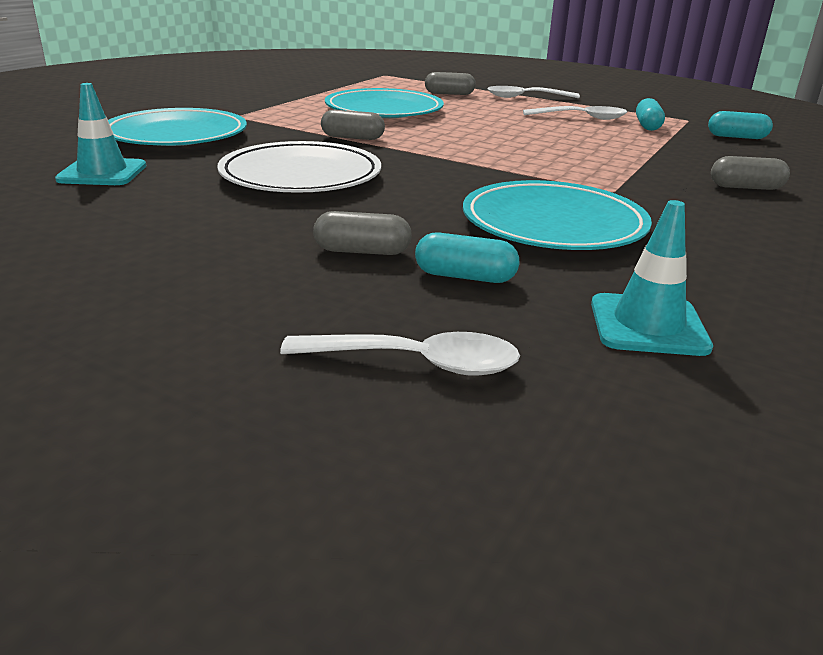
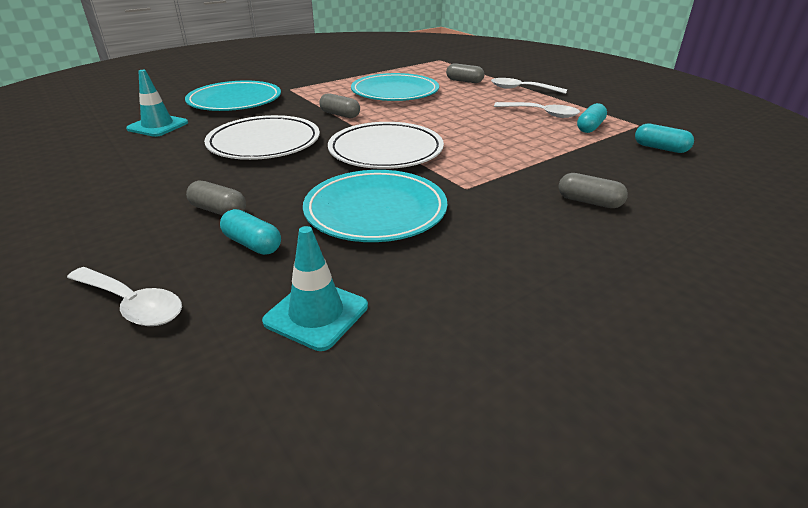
camera: 25 degrees right, 5 degrees up
none -> white plate [328,122,444,169]

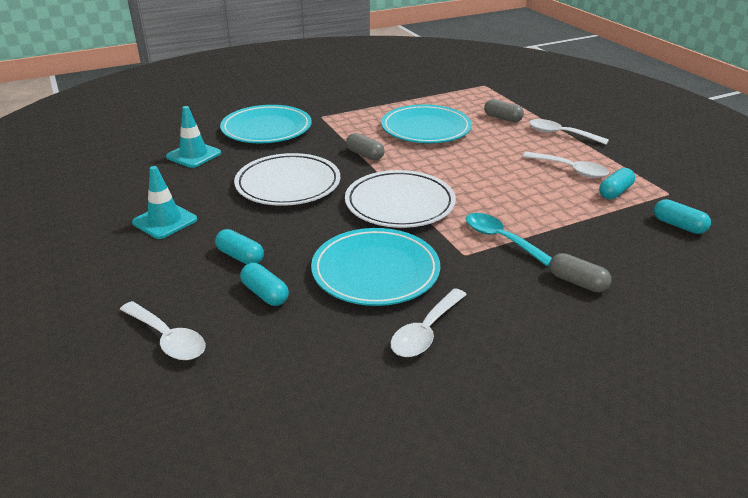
camera: 10 degrees right, 0 degrees up
grey capsule [186,181,246,216] -> turquoise capsule [215,229,264,264]
turquoise traffic cone [262,226,368,351] -> turquoise traffic cone moved to [132,166,197,239]
none -> white spoon [390,288,467,357]
none -> turquoise spoon [466,213,552,266]

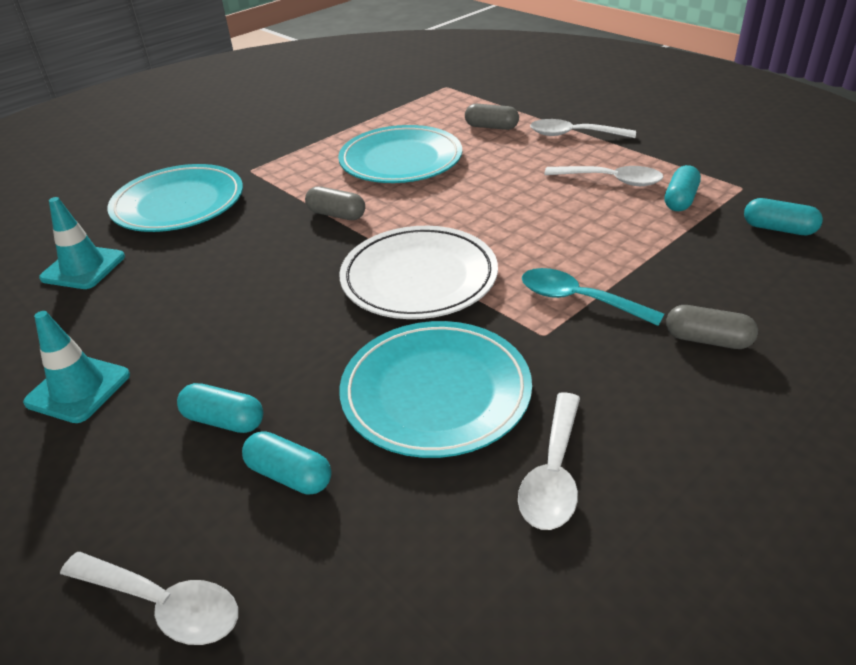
camera: 15 degrees left, 5 degrees up
white plate [234,153,340,206] -> none

